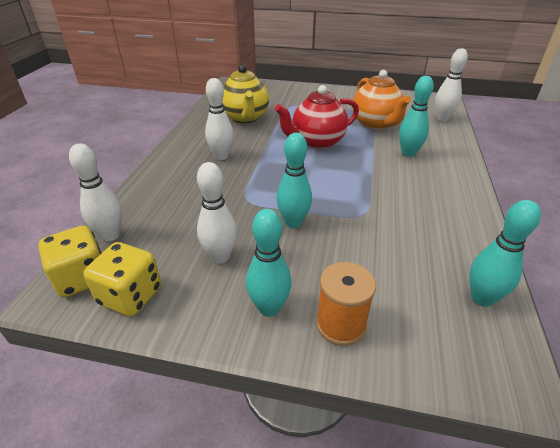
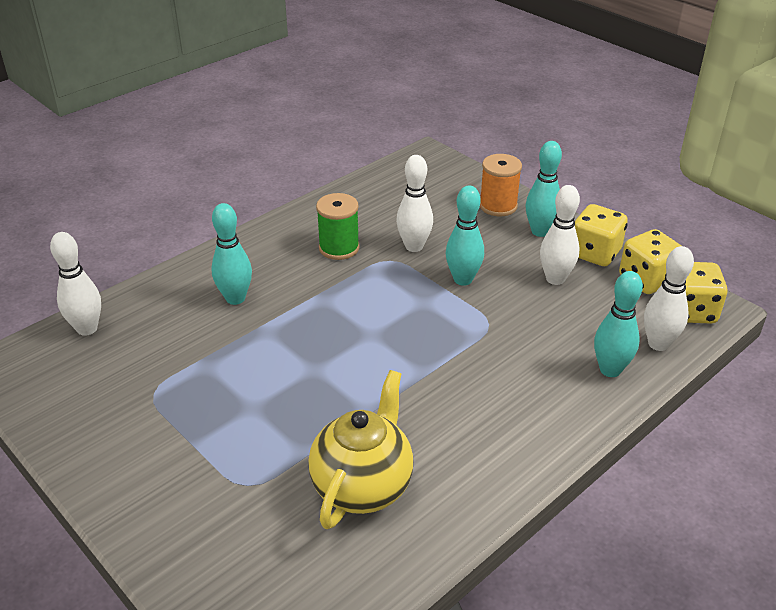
camera: 145 degrees left, 0 degrees up
white bowling pin [205,78,234,160] -> white bowling pin moved to [396,155,433,252]
red teapot [275,85,359,150] -> none
orange teapot [352,70,411,130] -> none
turquoise bowling pin [470,200,541,307] -> turquoise bowling pin moved to [594,271,643,377]
none -> green spool [316,193,360,260]
none -> yellow dice [575,204,628,266]

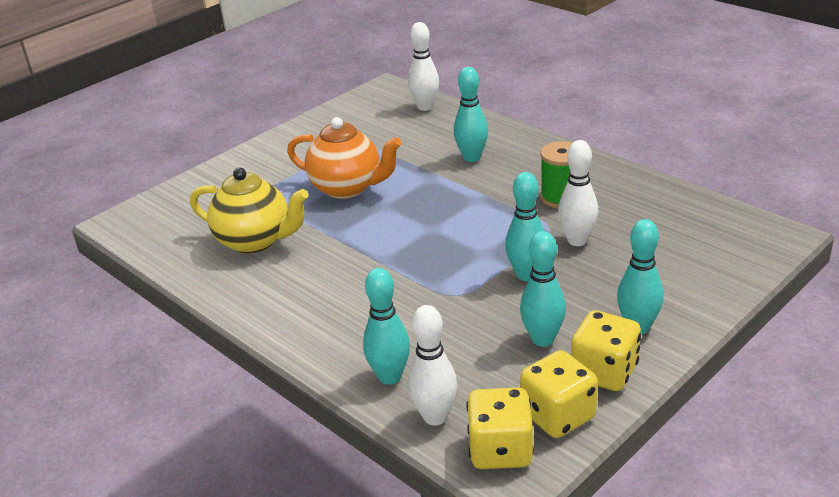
camera: 90 degrees right, 5 degrees down
orange spool [480,154,522,216] -> none
white bowling pin [540,185,580,285] -> turquoise bowling pin [520,231,566,347]
none -> orange teapot [287,117,401,199]

